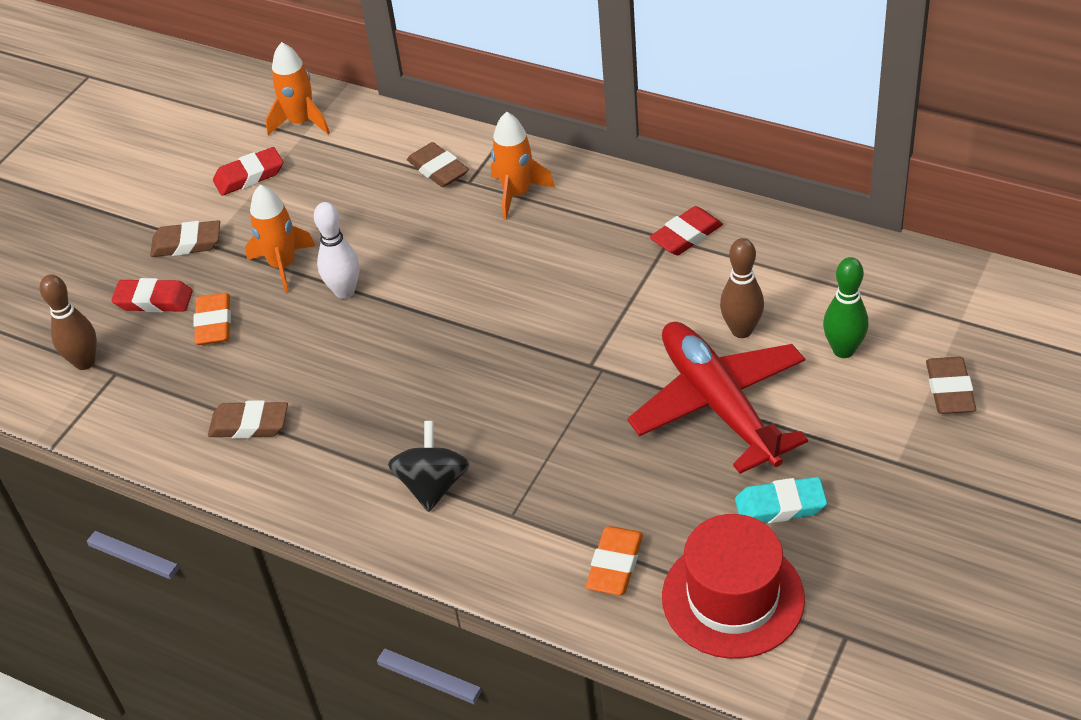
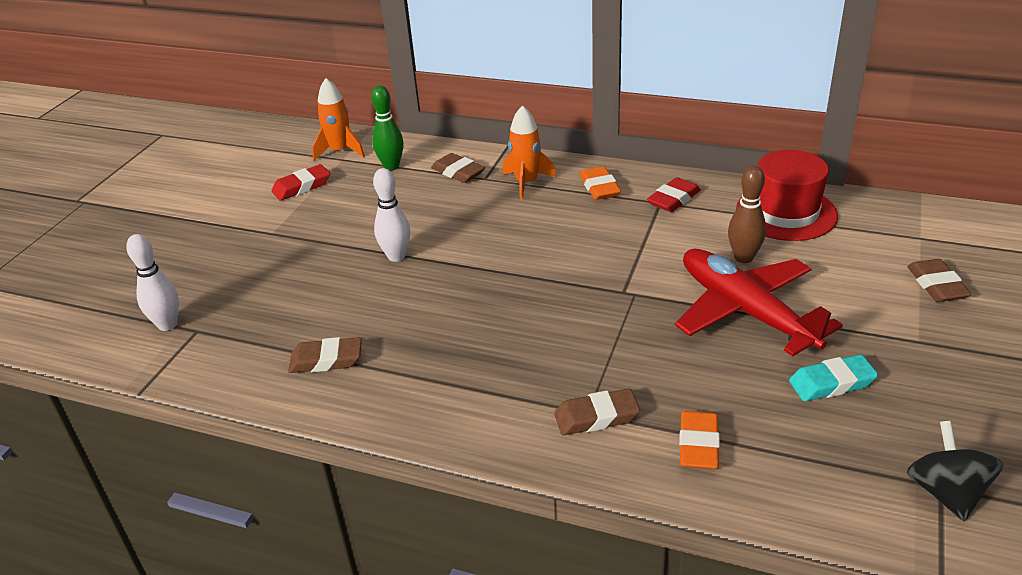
camera: 10 degrees left, 10 degrees down
brown bowling pin [40,274,97,370] -> white bowling pin [126,234,179,331]
red eraser [111,278,193,313] -> none
brown eraser [150,220,220,257] -> brown eraser moved to [554,389,640,435]
orange eraser [193,293,231,345] -> orange eraser moved to [580,166,621,200]
orange rocket [245,185,315,293] -> none
black spinning top [388,421,470,512] -> black spinning top moved to [907,421,1004,521]
red hat [662,514,805,659] -> red hat moved to [736,150,838,241]
green bowling pin [823,257,868,358] -> green bowling pin moved to [371,85,404,171]

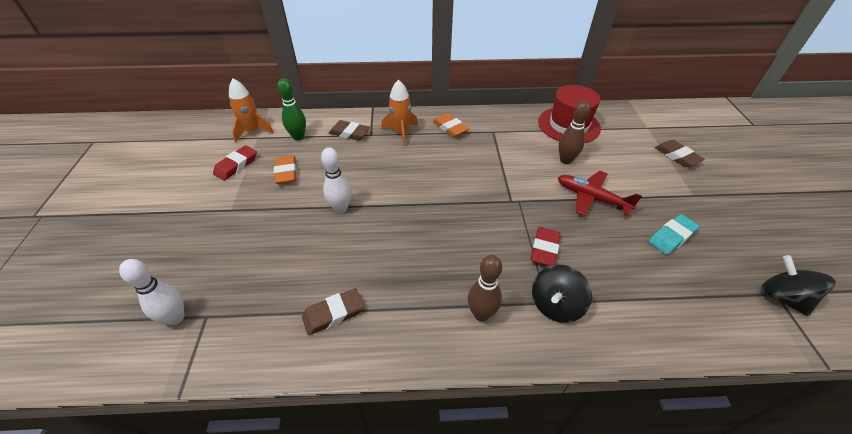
camera: 25 degrees left, 10 degrees up
brown eraser [554,389,640,435] -> black spinning top [532,265,592,323]
red eraser [647,177,701,212] -> red eraser moved to [531,227,561,266]
red plane [675,249,843,356] -> red plane [558,171,642,216], size x0.65
orange eraser [679,411,720,469] -> orange eraser moved to [274,155,297,184]
none -> brown bowling pin [467,255,502,321]

